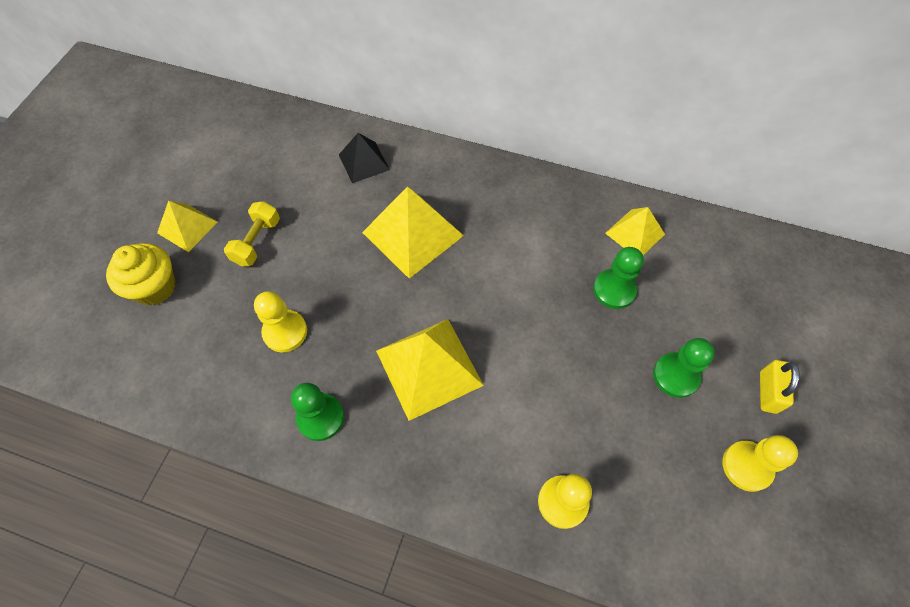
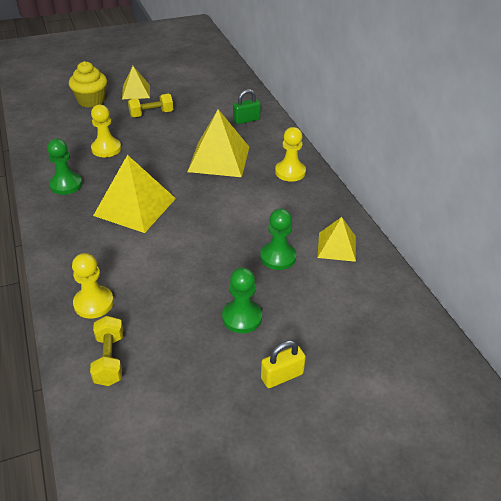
camera: 50 degrees right, 20 degrees down
black pyramid [339,133,390,183] -> green padlock [233,89,261,124]
yellow pawn [723,435,798,492] -> yellow pawn moved to [275,127,306,182]
none -> yellow dumbbell [90,316,123,386]

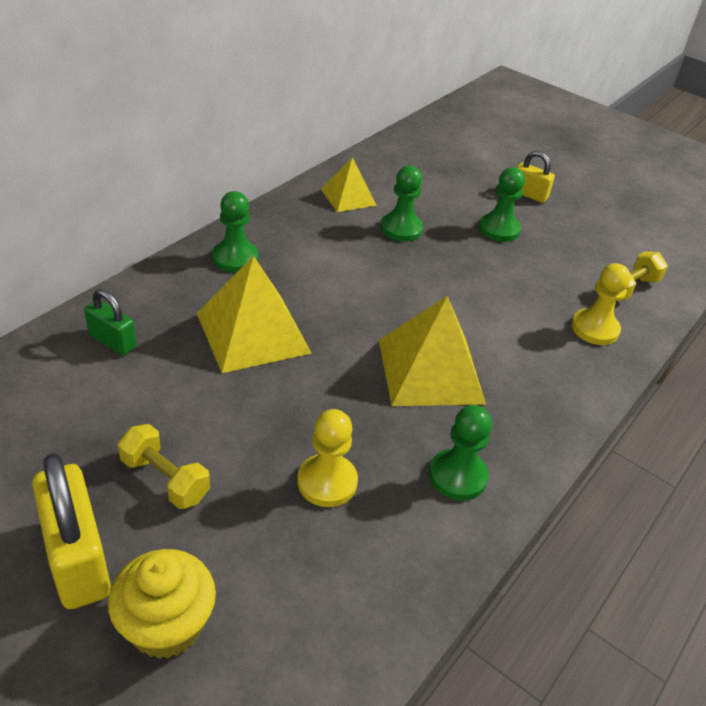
camera: 125 degrees left, 0 degrees up
yellow pyramid [122,66,150,99] -> yellow padlock [32,453,111,609]
yellow pawn [275,127,306,182] -> green pawn [212,191,258,272]

